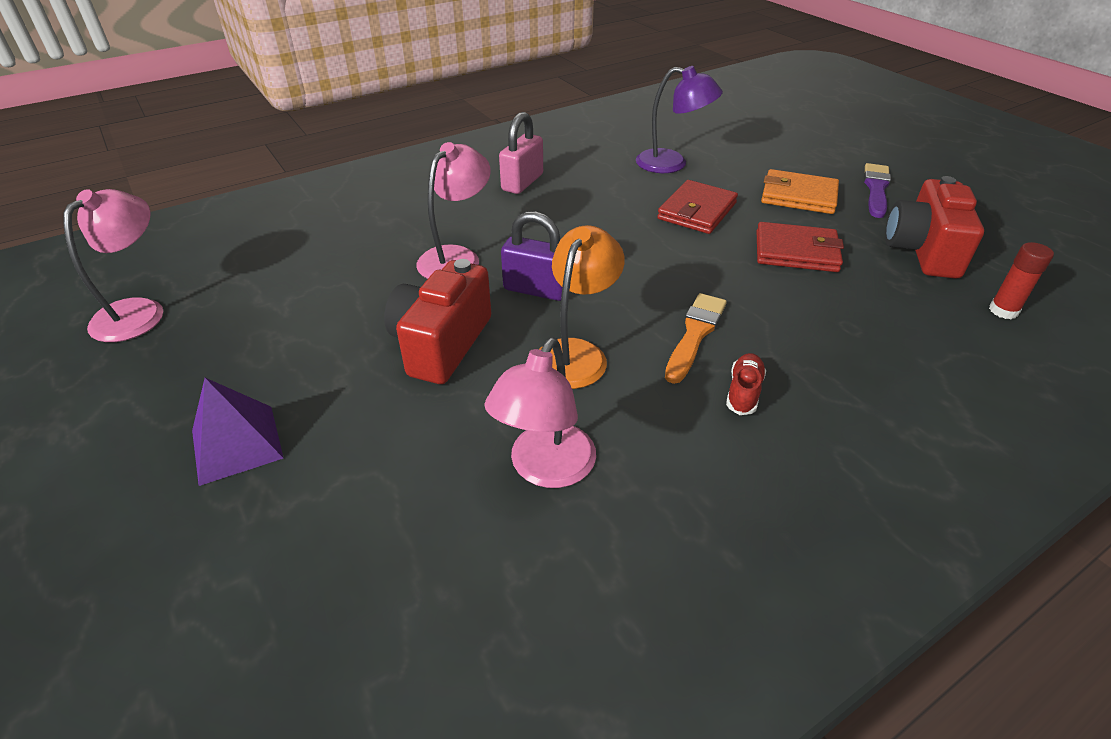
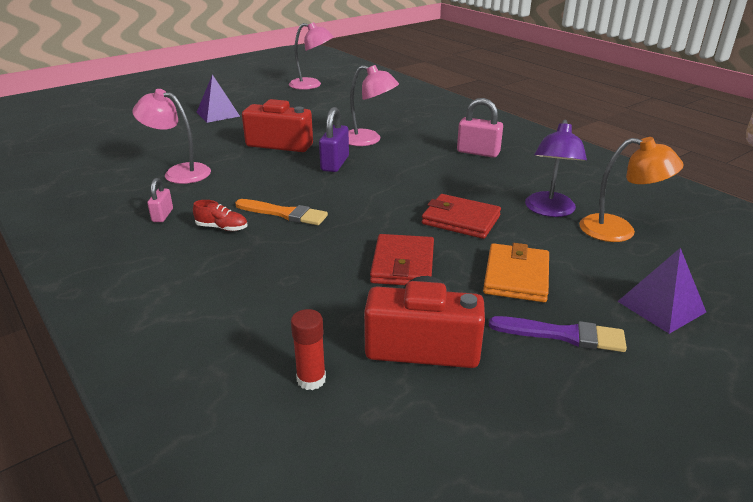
camera: 85 degrees right, 10 degrees down
orange lamp [540,225,625,389] -> orange lamp moved to [579,137,684,242]
none -> pink padlock [147,178,173,222]
none -> purple pyramid [617,248,706,334]

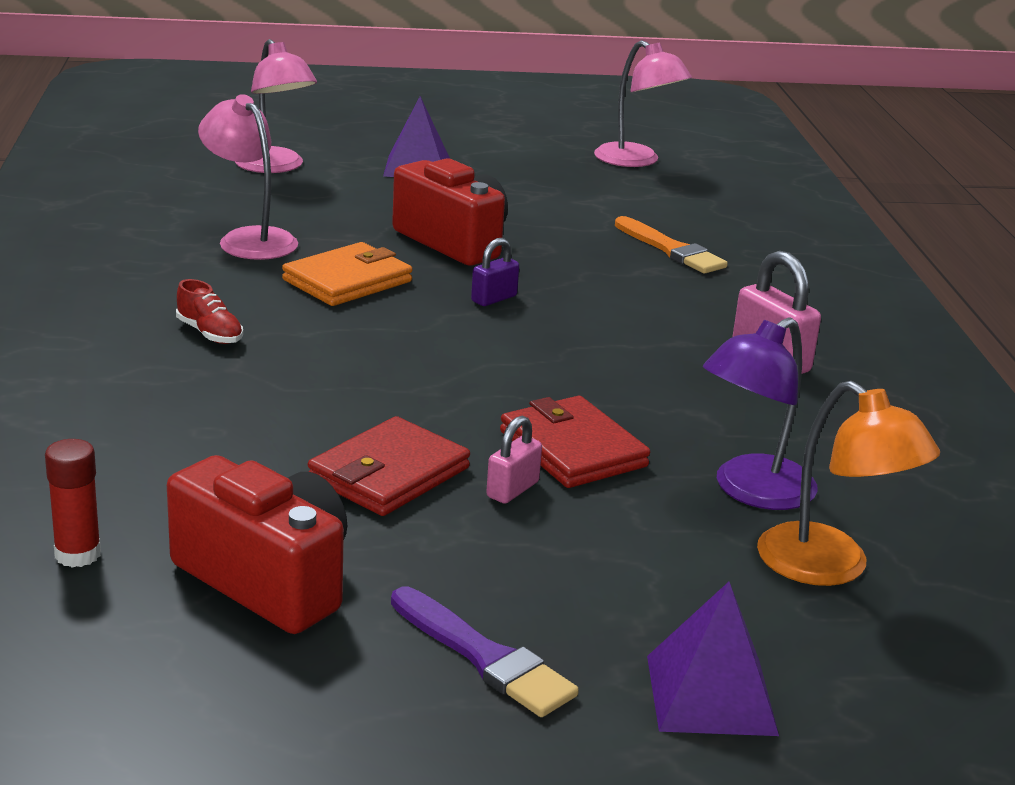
camera: 30 degrees right, 5 degrees down
pink padlock [147,178,173,222] -> pink padlock moved to [486,416,542,504]
orange brush [235,199,328,225] -> orange brush moved to [615,216,728,273]
purple padlock [319,107,349,172] -> purple padlock [471,238,519,306], size x0.60
pink lamp [348,65,399,146] -> pink lamp moved to [235,39,317,173]
orange wallet [483,243,549,302] -> orange wallet moved to [282,242,412,306]

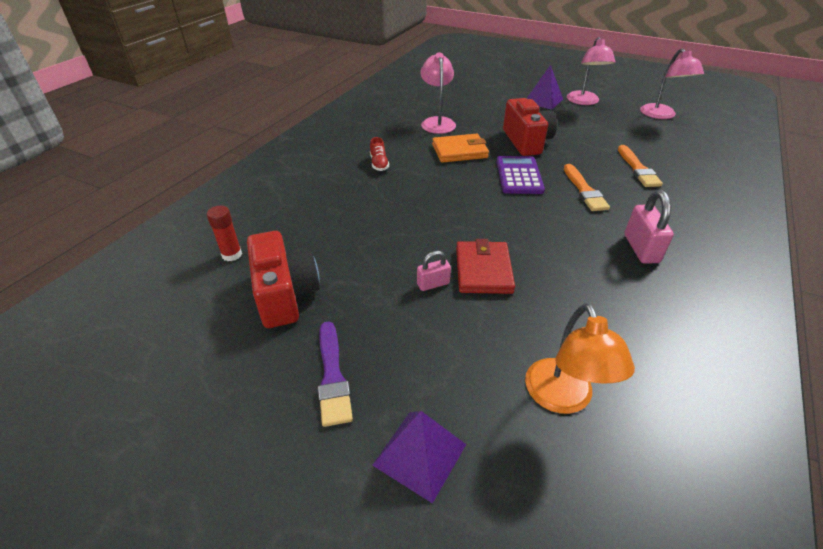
camera: 35 degrees right, 15 degrees up
pink lamp [235,39,317,173] -> pink lamp moved to [567,37,616,105]
red wallet [308,416,470,516] -> none
purple padlock [471,238,519,306] -> purple calculator [496,156,545,194]
purple lamp [703,317,818,510] -> none
none -> orange brush [564,164,610,211]

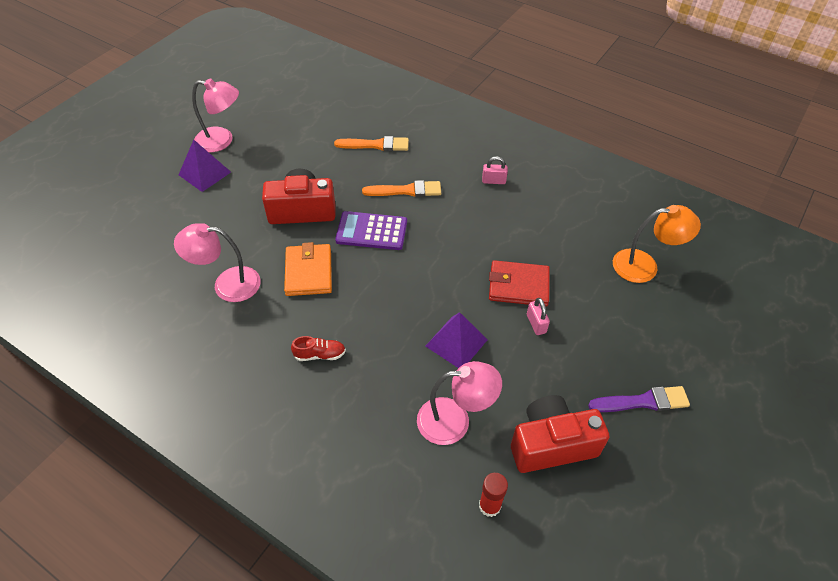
camera: 85 degrees left, 10 degrees up
purple pyramid [372,411,467,503] -> purple pyramid moved to [425,312,488,368]
pink padlock [625,190,674,264] -> pink padlock [482,156,508,184], size x0.60
pink lamp [640,49,704,119] -> pink lamp moved to [417,361,502,445]

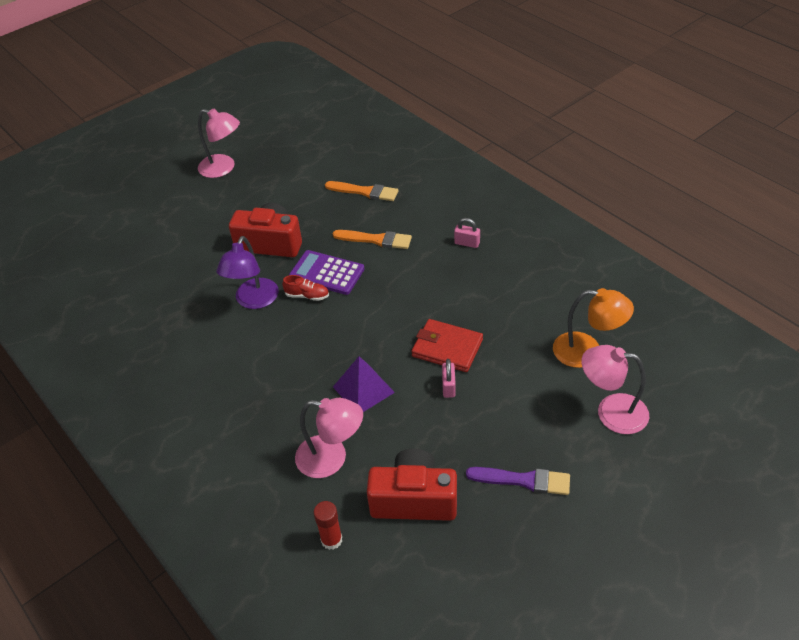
camera: 20 degrees right, 5 degrees down
pink lamp [174,223,261,302] -> pink lamp moved to [581,345,649,434]
purple pyramid [179,140,231,192] -> none
orange wallet [284,242,332,296] -> purple lamp [216,236,279,309]
red shoe [291,336,346,361] -> red shoe moved to [283,275,329,301]

